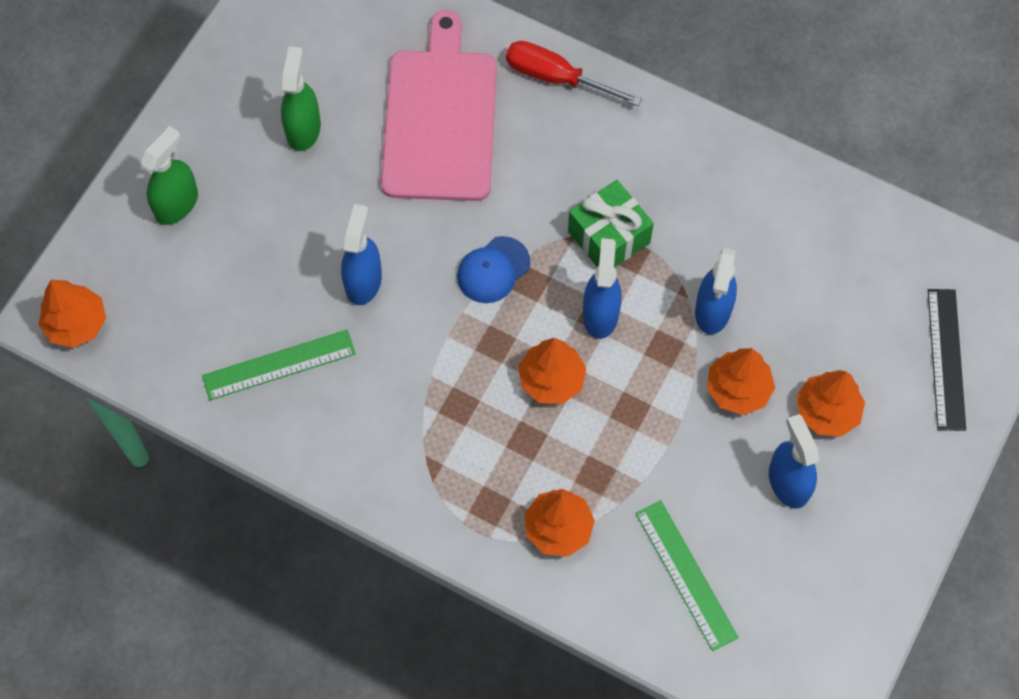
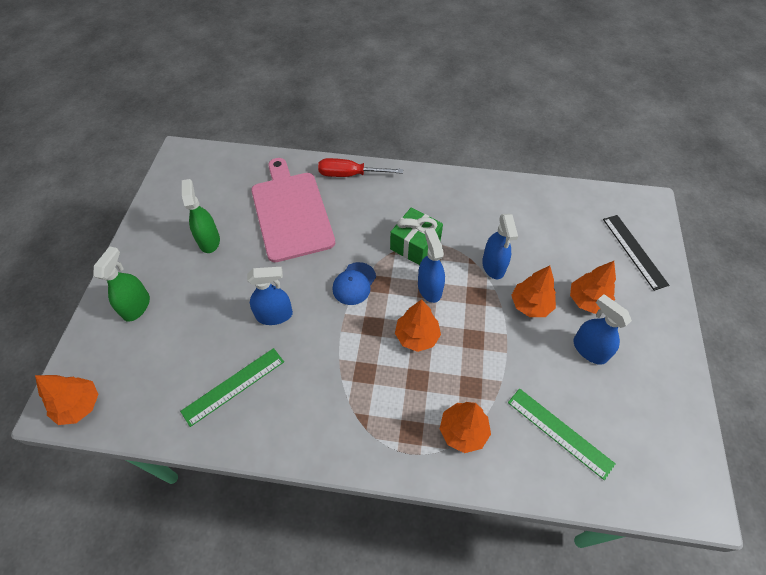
camera: 20 degrees left, 10 degrees down
blue spray bottle [341,204,382,305] -> blue spray bottle turned 90 degrees clockwise [247,267,293,325]

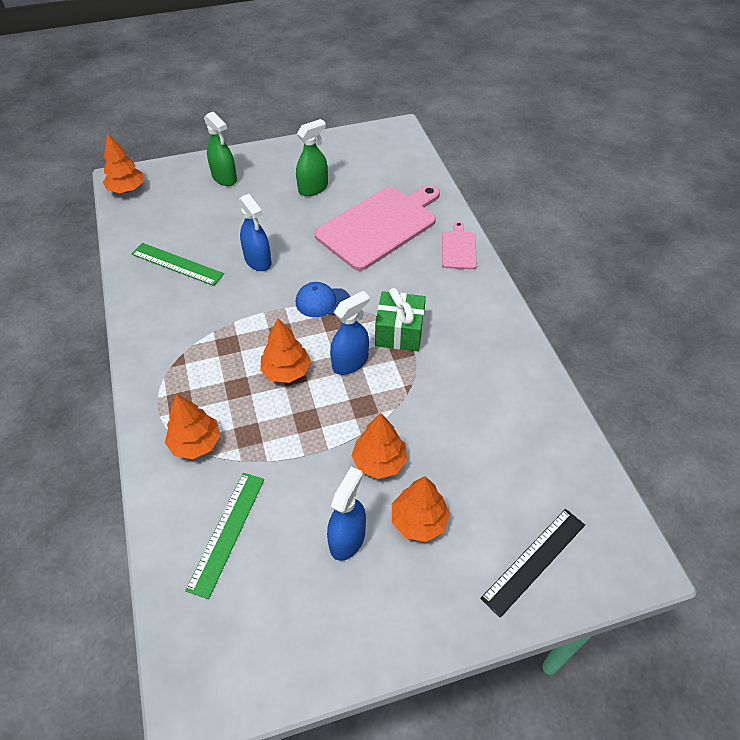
camera: 65 degrees right, 5 degrees down
green spray bottle [93,246,150,322] -> green spray bottle turned 60 degrees clockwise [204,112,237,186]
red screwdriver [318,158,403,177] -> pink cutting board [442,221,477,269]
blue spray bottle [482,214,518,279] -> none

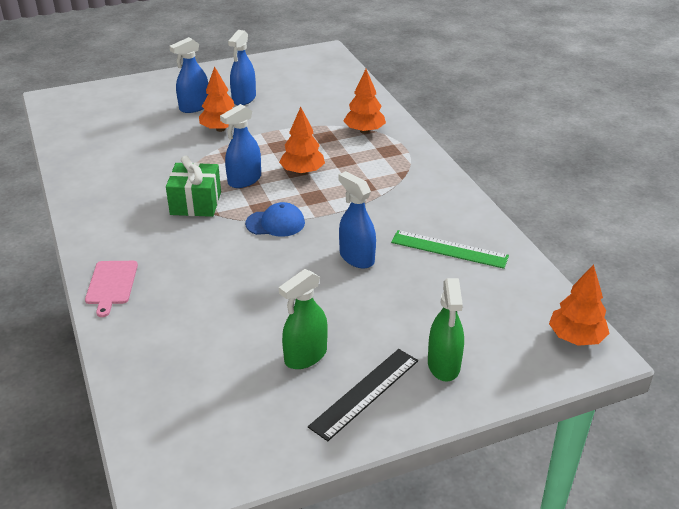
camera: 175 degrees right, 15 degrees down
green ruler [185,473,264,599] -> none
green spray bottle [204,112,237,186] -> green spray bottle turned 135 degrees counterclockwise [428,278,464,382]
pink cutting board [314,185,440,271] -> none
orange tree [392,476,450,542] -> blue spray bottle [169,37,208,113]
black ruler [480,509,585,618] -> black ruler moved to [308,349,418,441]

